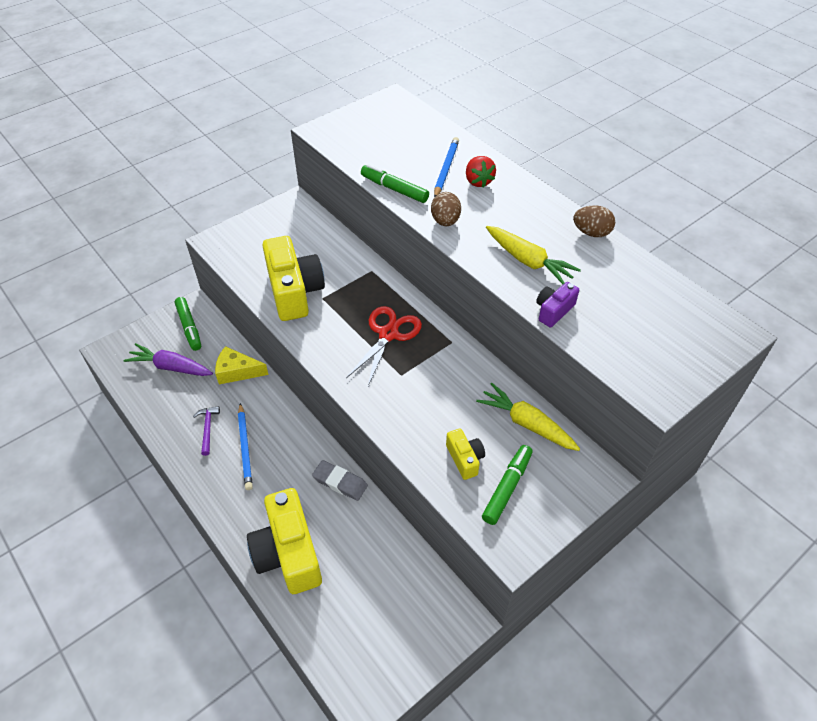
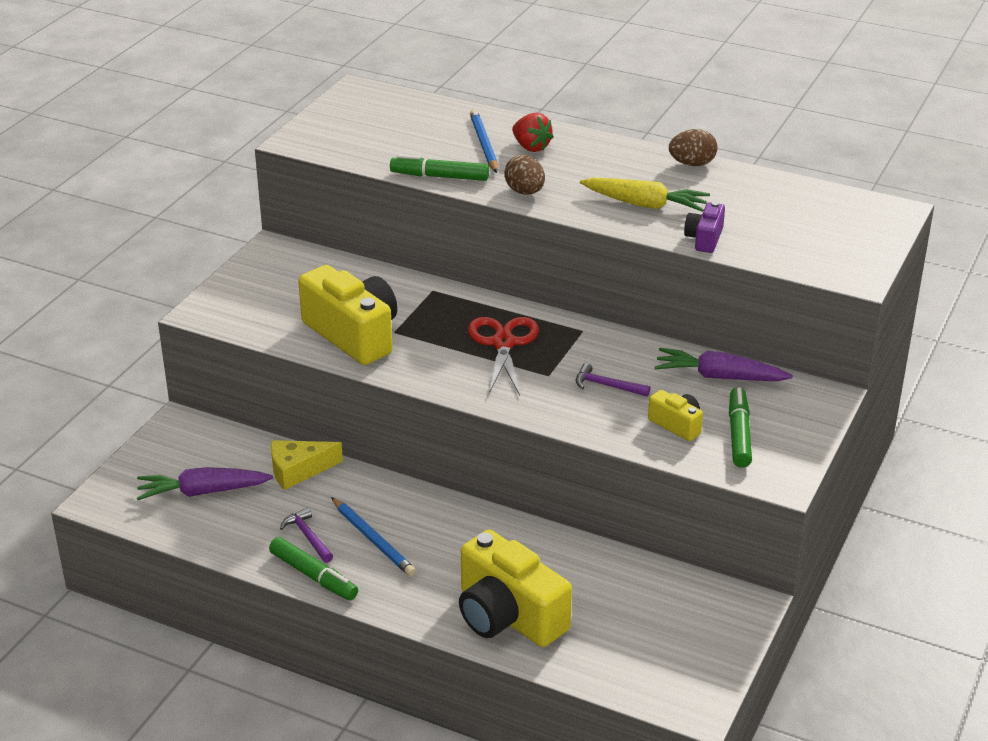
camera: 25 degrees left, 15 degrees down
green marker [175,297,201,351] -> green marker moved to [269,537,358,600]
grey eraser [312,460,368,501] -> none
yellow carrot [476,383,580,451] -> purple carrot [655,348,793,381]
none -> purple hammer [576,363,651,397]

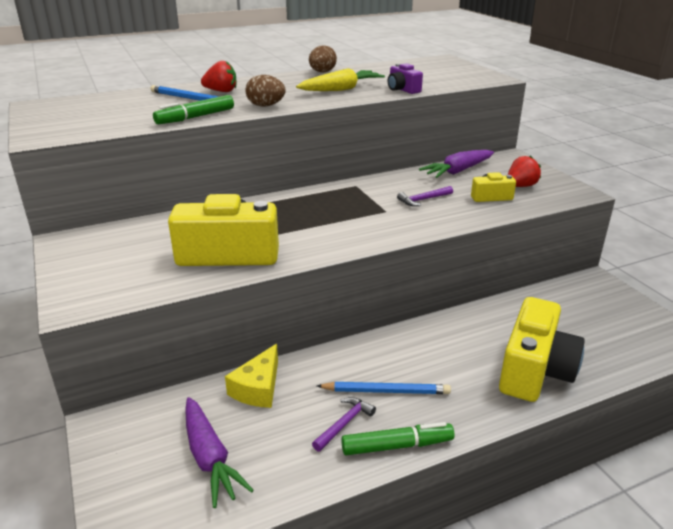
camera: 50 degrees left, 5 degrees down
purple carrot [137,467,273,500] -> purple carrot turned 60 degrees counterclockwise [185,397,254,508]
purple hammer [280,507,333,563] -> purple hammer turned 120 degrees clockwise [312,397,376,452]
yellow camera [459,529,572,647] -> yellow camera turned 60 degrees counterclockwise [499,297,585,402]
red scissors [468,317,539,396] -> none
green marker [729,387,752,468] -> red strawberry [508,156,541,187]

